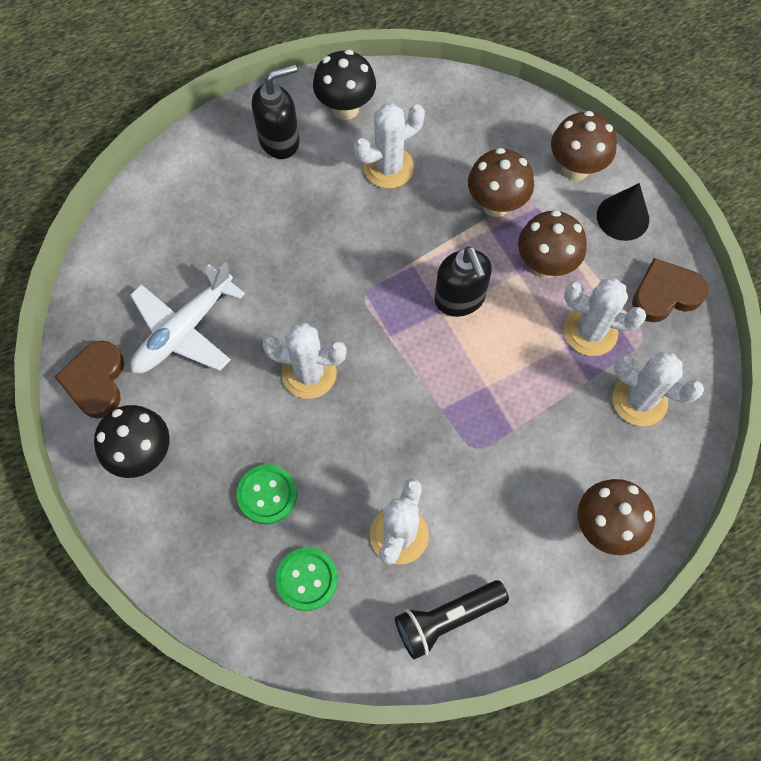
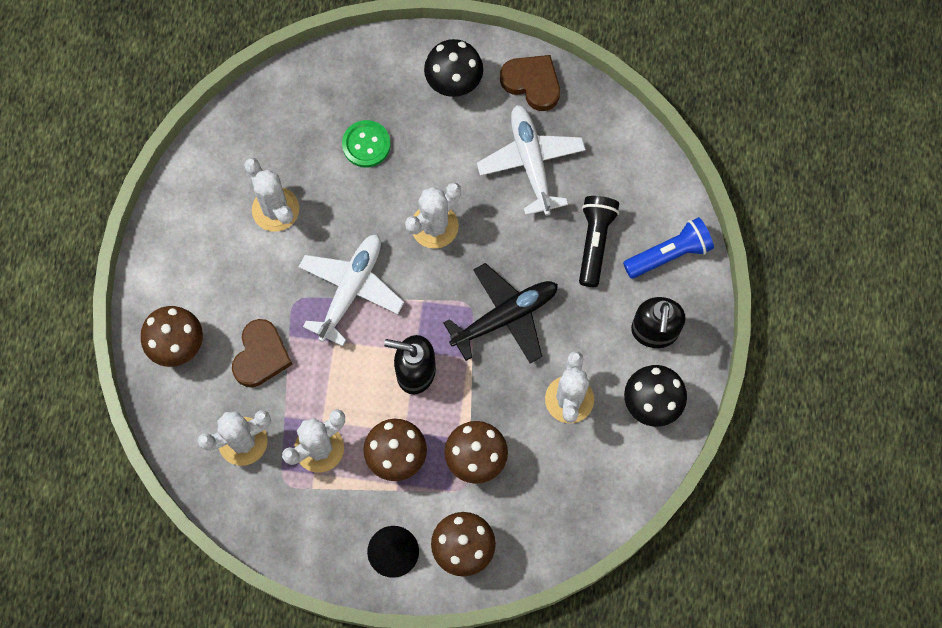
camera: 125 degrees right, 5 degrees up
green button [276,547,338,611] -> none
black flashlight [395,580,509,659] -> black flashlight moved to [579,196,619,287]
brown heart [632,258,708,322] -> brown heart moved to [232,319,293,387]
none -> white plane [299,234,404,346]
none -> black plane [444,263,558,364]
none -> blue flashlight [623,217,714,278]

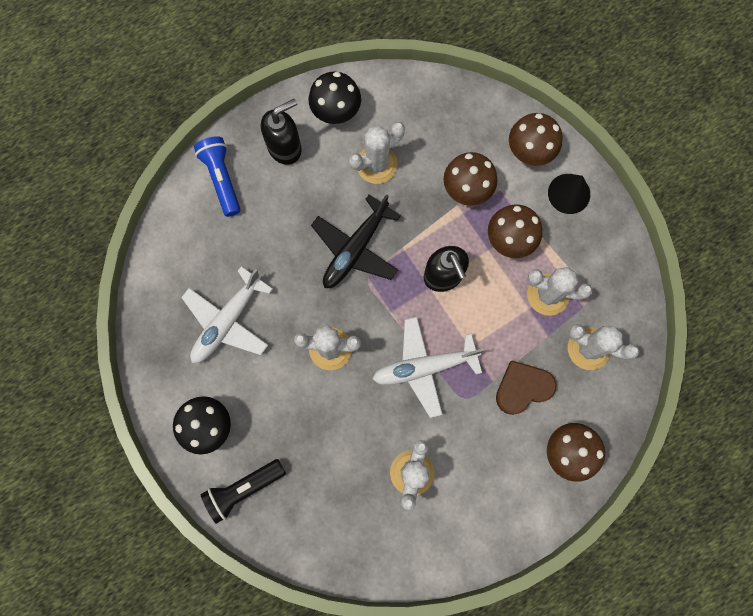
camera: 130 degrees left, 5 degrees up
green button [342,120,391,167] -> none
black plane [444,263,558,364] -> black plane turned 75 degrees counterclockwise [311,194,401,288]
brown heart [500,55,560,111] -> none
black flashlight [579,196,619,287] -> black flashlight moved to [201,459,286,524]
blue flashlight [623,217,714,278] -> blue flashlight turned 45 degrees clockwise [194,136,241,217]

